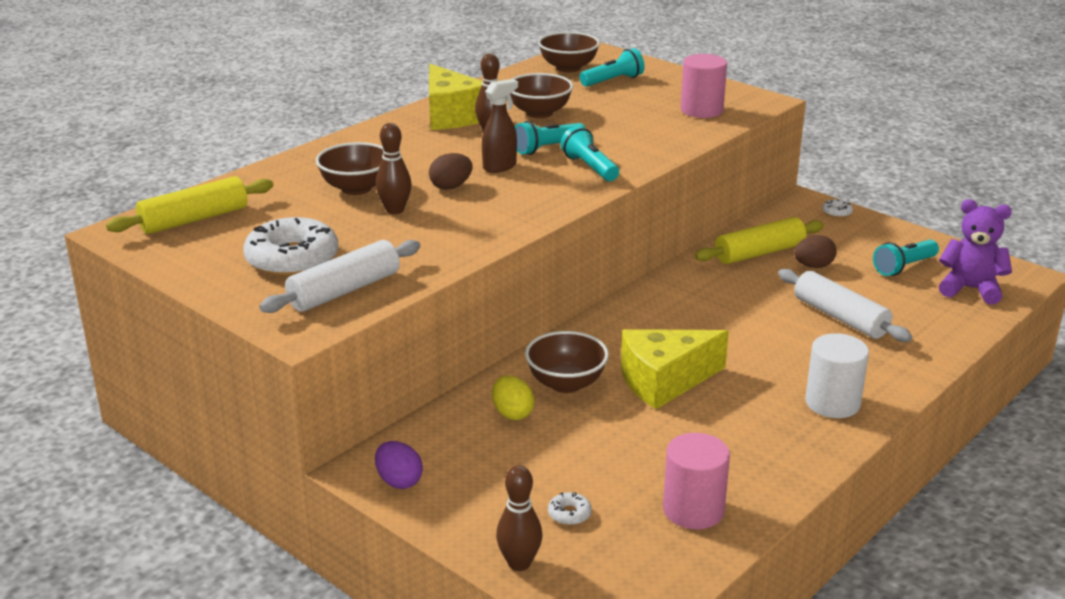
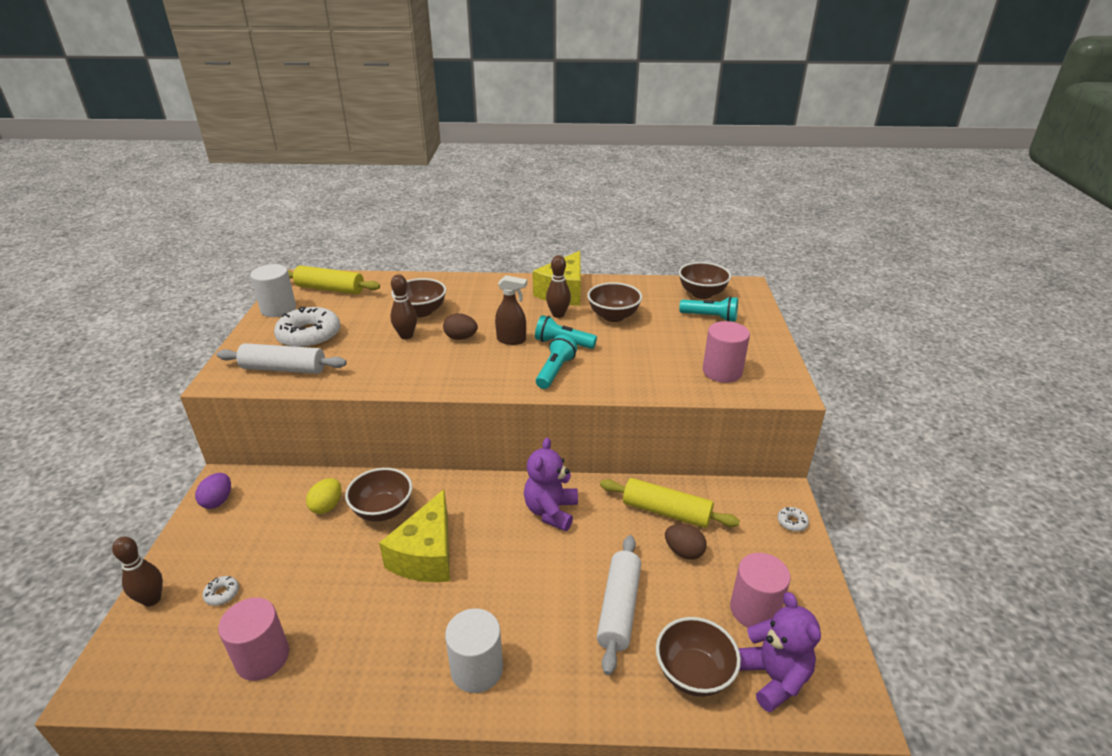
camera: 50 degrees right, 5 degrees up
yellow cheese [621,329,729,409] -> yellow cheese turned 105 degrees counterclockwise [379,489,450,582]
turquoise flashlight [873,240,939,276] -> pink cylinder [730,553,791,627]
none -> white cylinder [250,264,296,317]
none -> purple teddy bear [524,438,578,531]
none -> brown bowl [656,617,741,697]

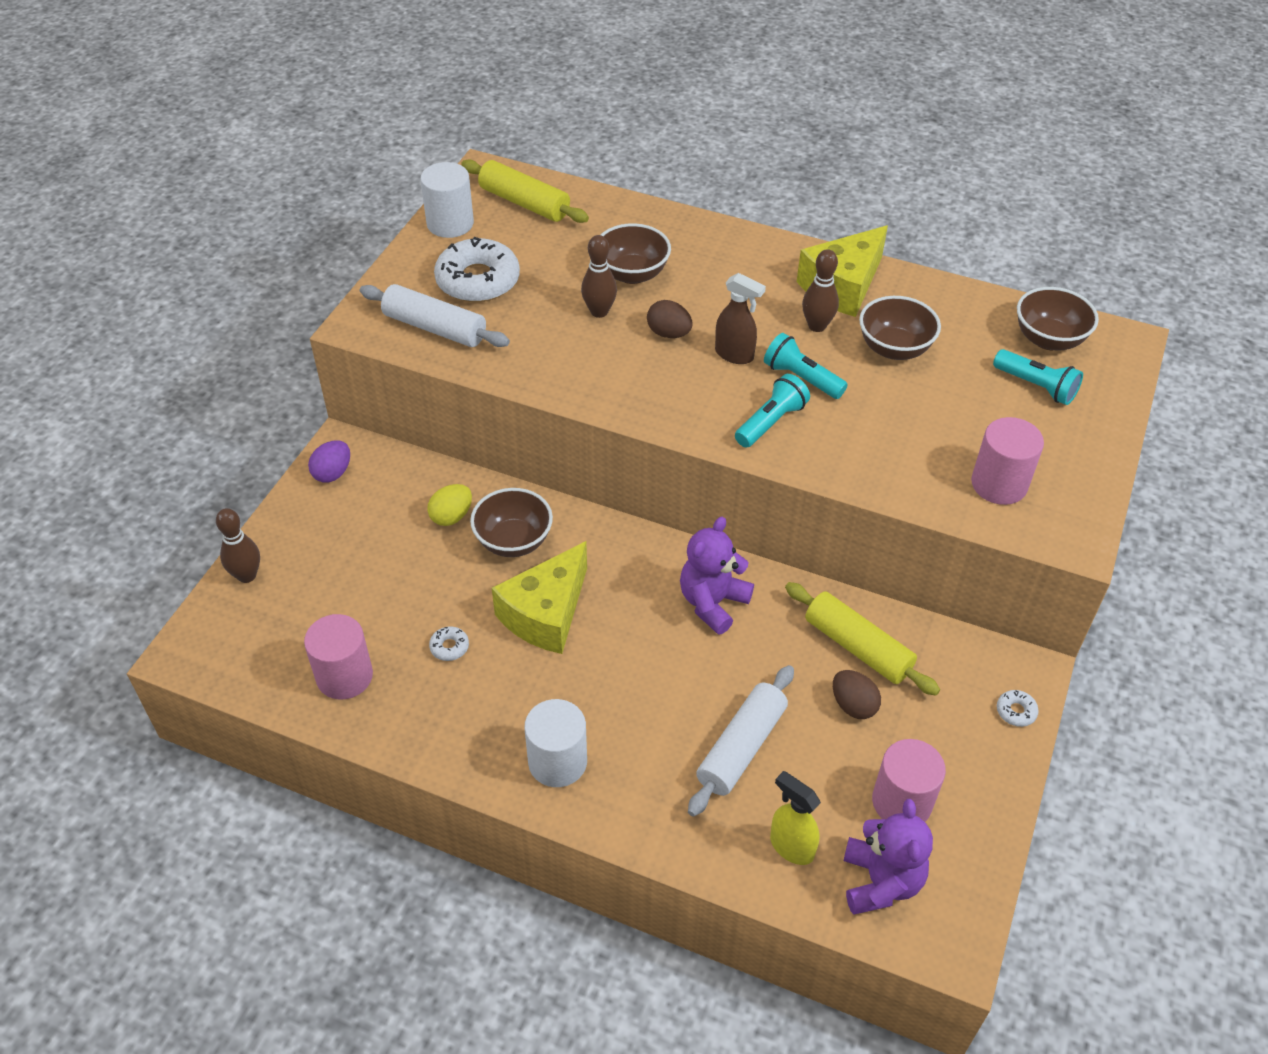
camera: 20 degrees right, 15 degrees up
white donut [202,576,239,606] -> white donut moved to [429,626,469,661]
brown bowl [656,617,741,697] -> yellow spray bottle [770,771,821,865]

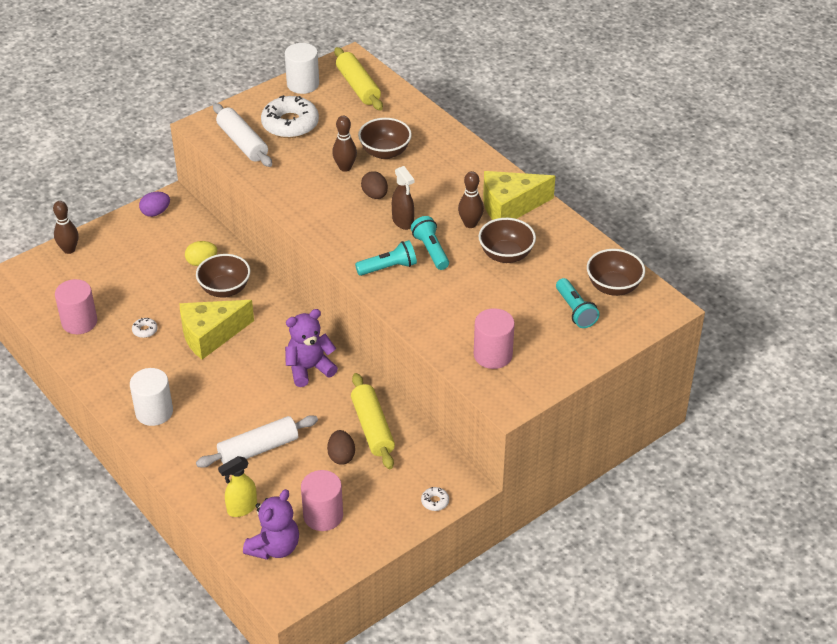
camera: 30 degrees right, 5 degrees down
yellow spray bottle [770,771,821,865] -> yellow spray bottle turned 105 degrees counterclockwise [218,456,257,517]

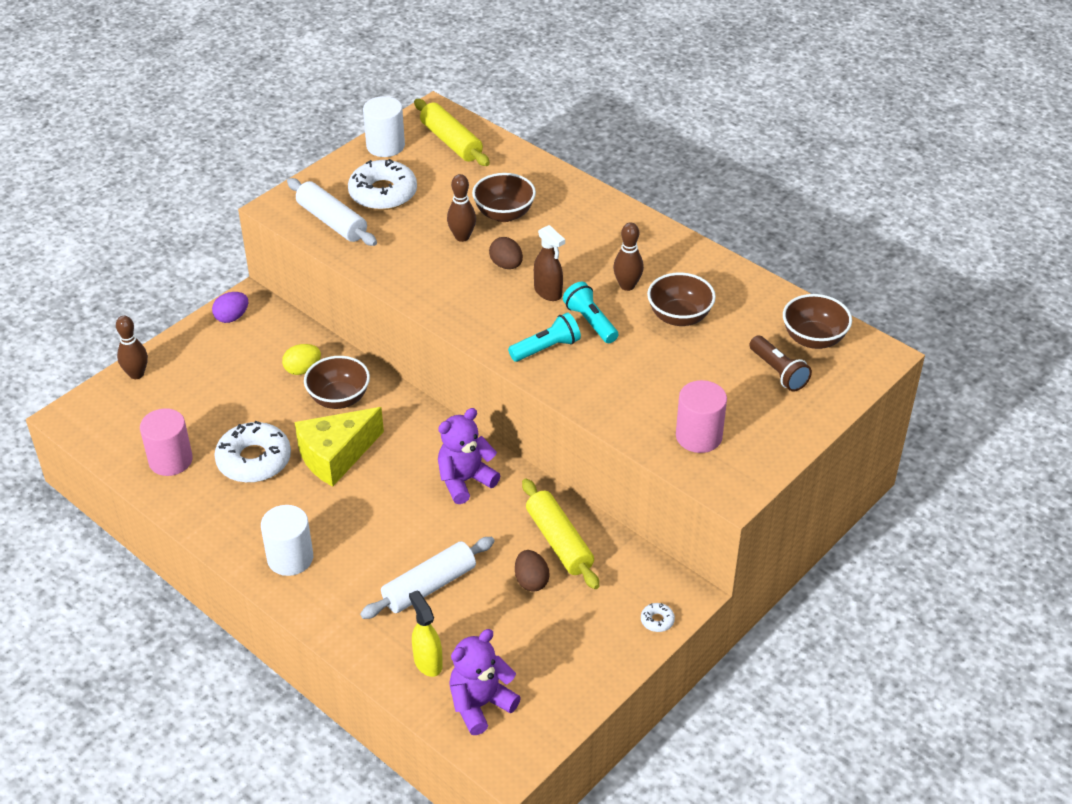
camera: 10 degrees left, 0 degrees up
white donut [132,317,157,338] -> white donut [214,421,291,483], size x2.43
yellow spray bottle [218,456,257,517] -> yellow spray bottle turned 105 degrees clockwise [409,590,443,677]
purple teddy bear [243,489,299,560] -> purple teddy bear turned 150 degrees counterclockwise [449,629,521,735]
pink cylinder [301,470,343,531] -> none
yellow cheese [483,171,555,220] -> none
turquoise flashlight [556,278,600,328] -> brown flashlight [750,336,812,392]

